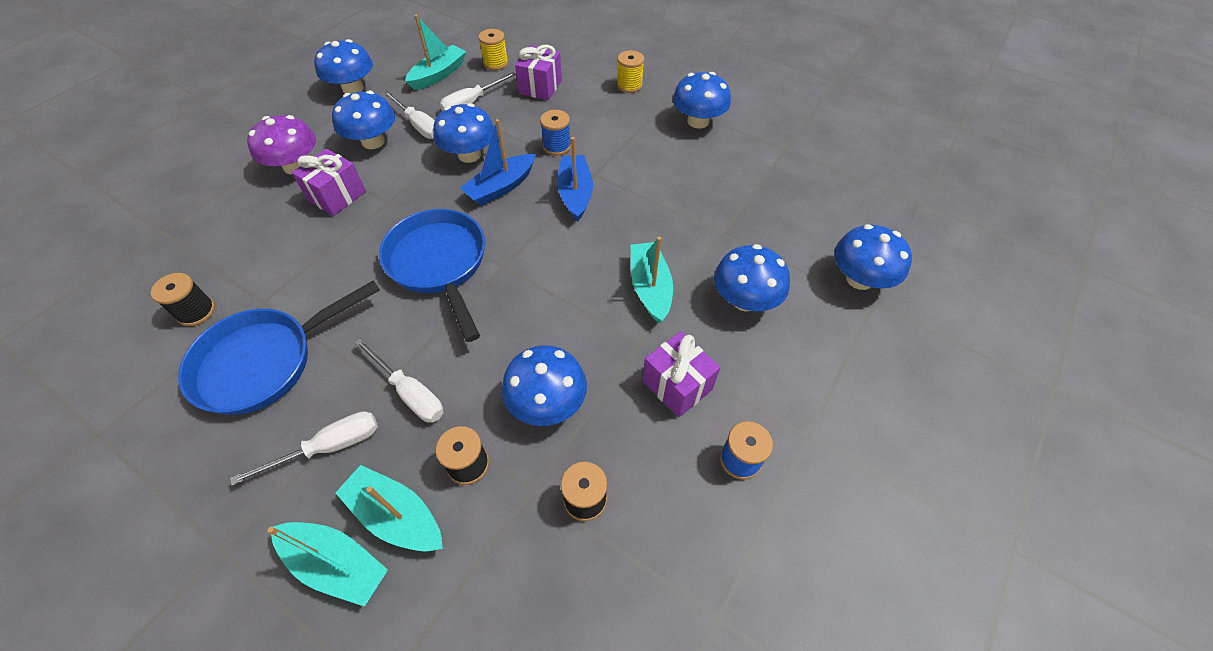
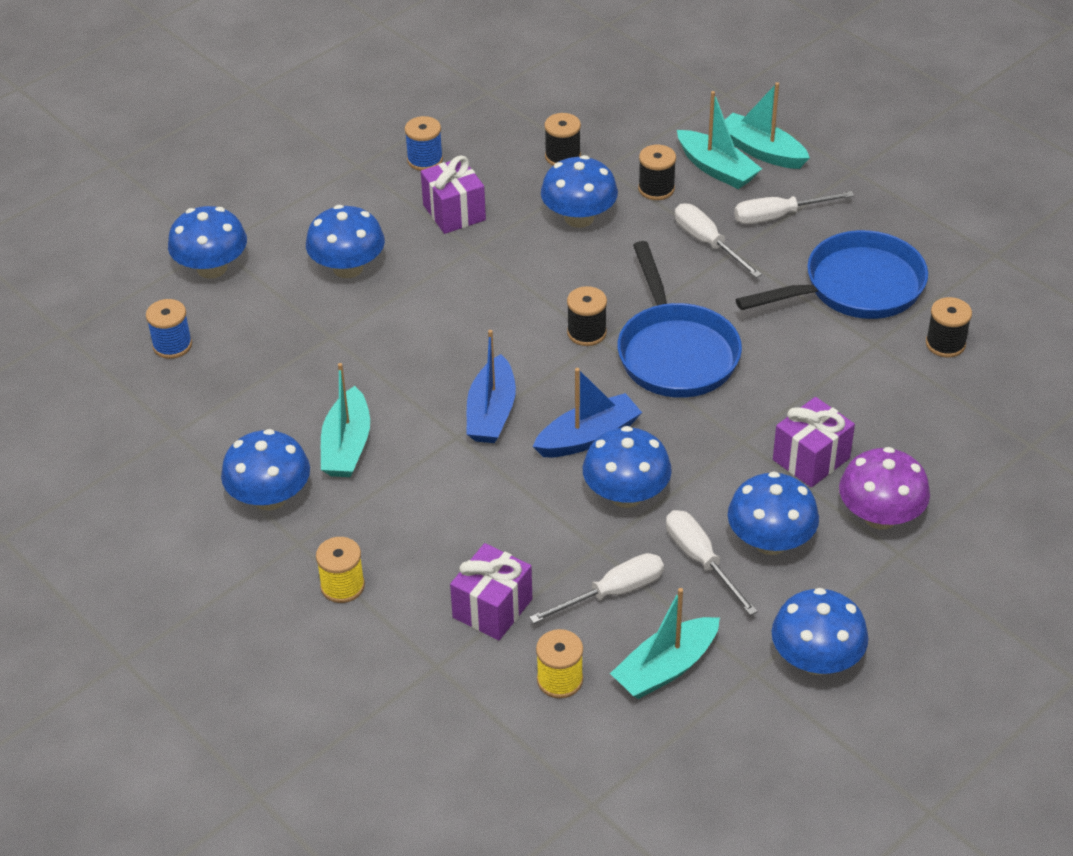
camera: 165 degrees left, 10 degrees down
blue spool [540,110,571,156] -> blue spool moved to [146,299,192,359]
turquoise boat [631,237,673,323] -> turquoise boat moved to [321,363,370,477]
none -> black spool [567,286,607,346]

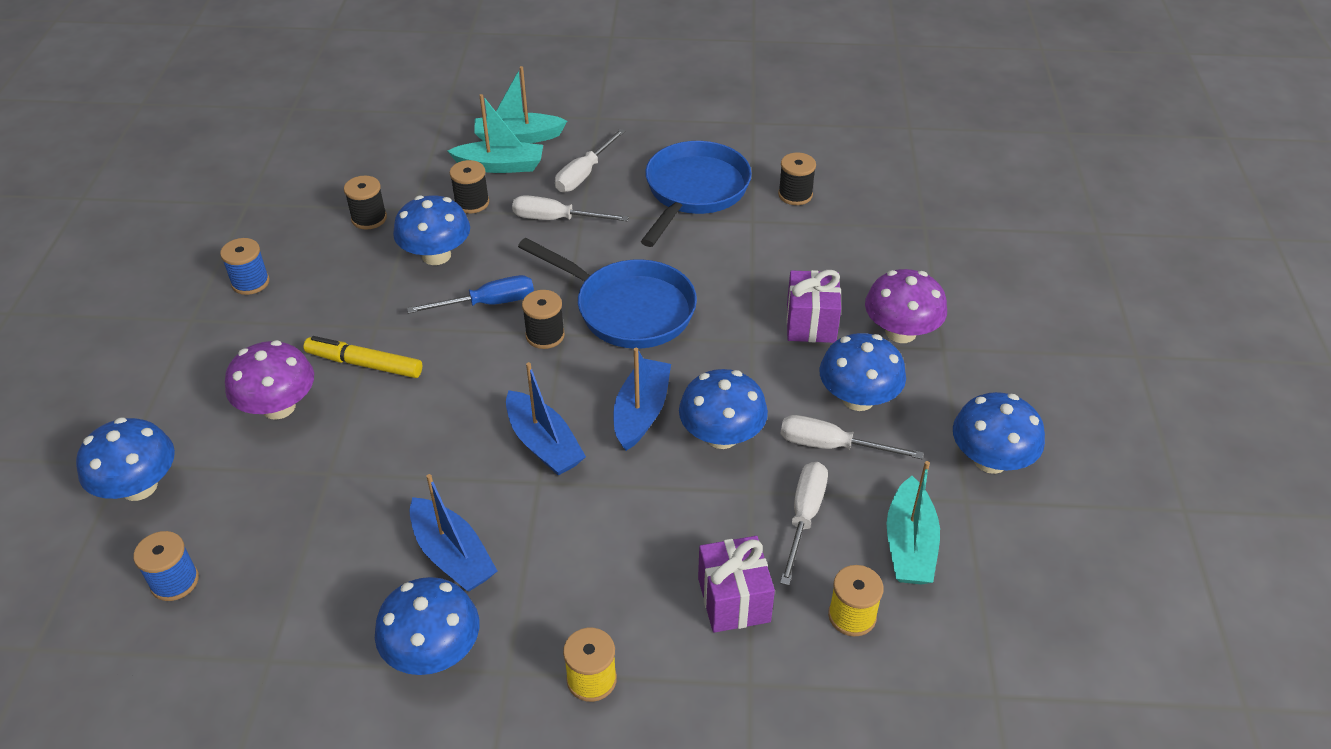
camera: 45 degrees left, 0 degrees up
blue mushroom [306,205,385,278] -> purple mushroom [225,340,314,420]
turquoise boat [321,363,370,477] -> blue boat [409,474,497,592]
purple gift [421,156,486,234] -> none
none -> yellow marker [303,336,422,378]
none -> blue screwdriver [407,275,534,314]

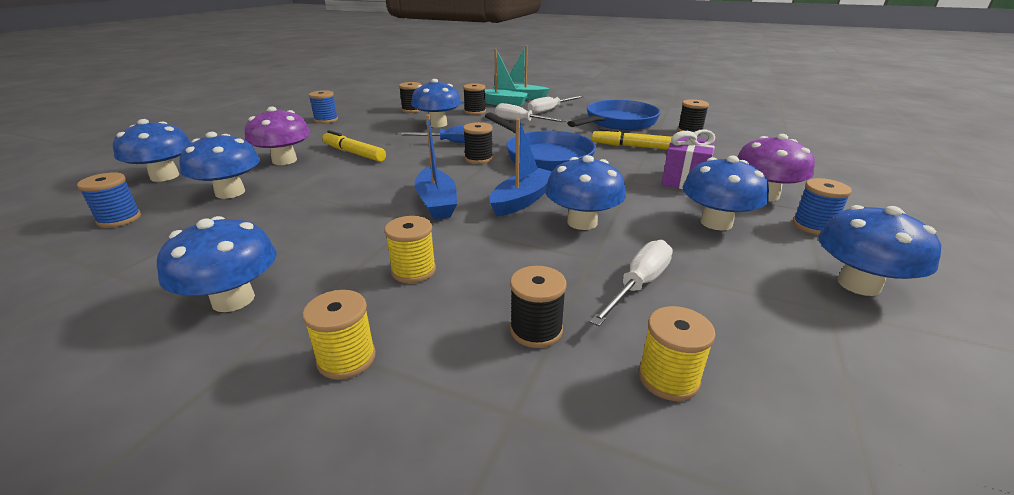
camera: 20 degrees right, 15 degrees down
blue boat [409,474,497,592] -> none
purple gift [698,536,775,633] -> black spool [510,266,567,348]
white screwdriver [781,415,924,459] -> none
turquoise boat [886,461,940,585] -> none
none -> blue mushroom [180,132,260,199]
none -> yellow spool [384,216,436,283]
none -> yellow marker [592,128,672,150]
none -> blue spool [793,178,852,235]

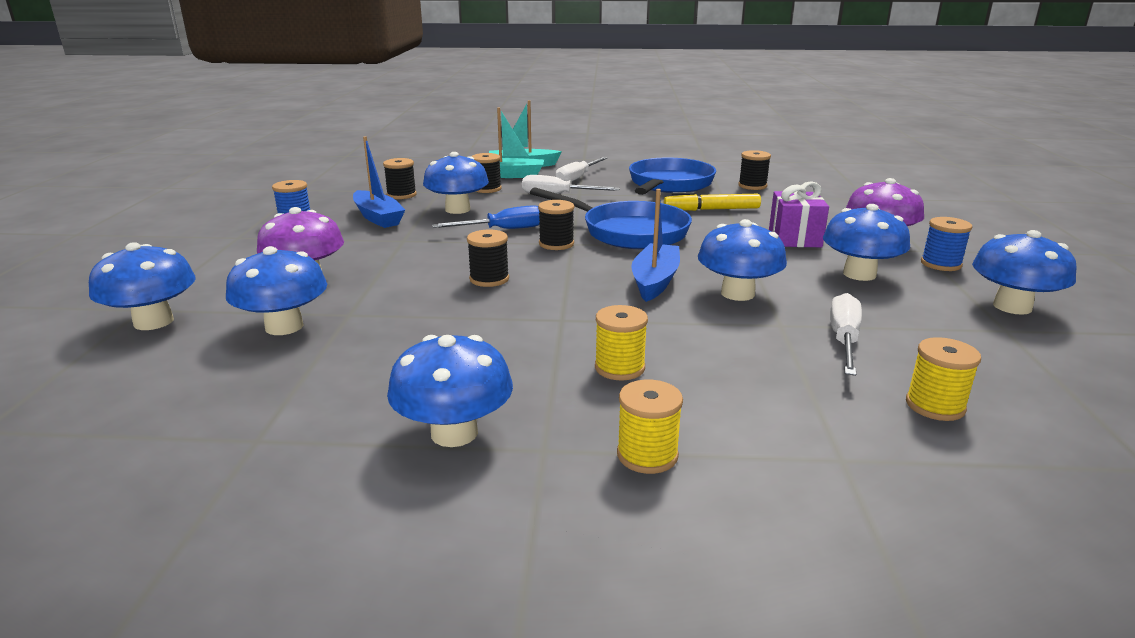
camera: 20 degrees left, 5 degrees down
blue spool [77,172,141,228] -> none
yellow marker [322,130,386,162] -> none
blue boat [414,114,457,220] -> blue boat moved to [353,136,405,228]
black spool [510,266,567,348] -> black spool moved to [467,230,509,287]

